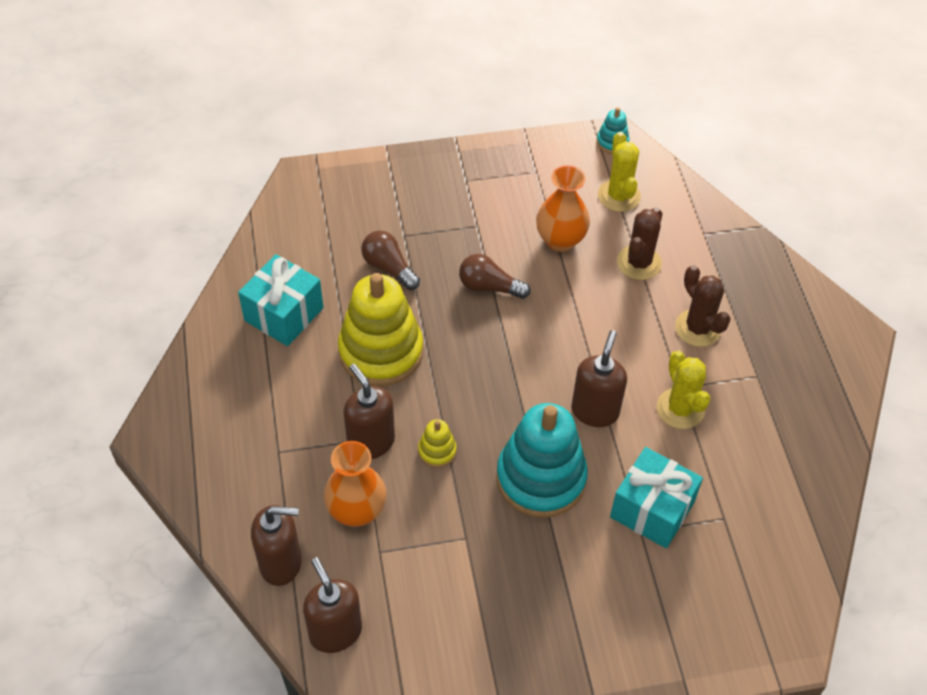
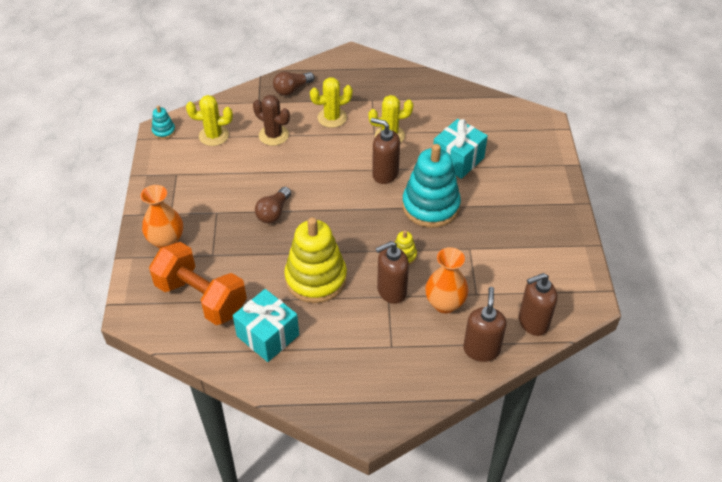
camera: 80 degrees left, 5 degrees down
brown light bulb [361,230,420,290] -> brown light bulb moved to [273,72,315,96]
orange vase [536,165,590,252] -> orange vase moved to [141,185,183,249]
brown cactus [675,265,731,347] -> yellow cactus [310,77,353,128]
none -> orange dumbbell [149,242,247,325]

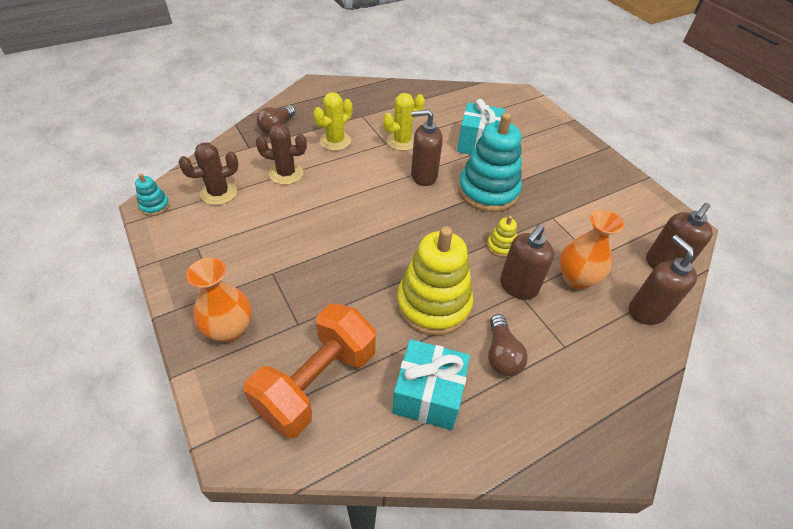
camera: 30 degrees left, 0 degrees up
orange dumbbell [149,242,247,325] -> orange dumbbell turned 60 degrees counterclockwise [244,303,376,438]
yellow cactus [186,95,233,146] -> brown cactus [178,142,239,205]
brown light bulb [255,187,291,223] -> brown light bulb moved to [488,314,528,376]

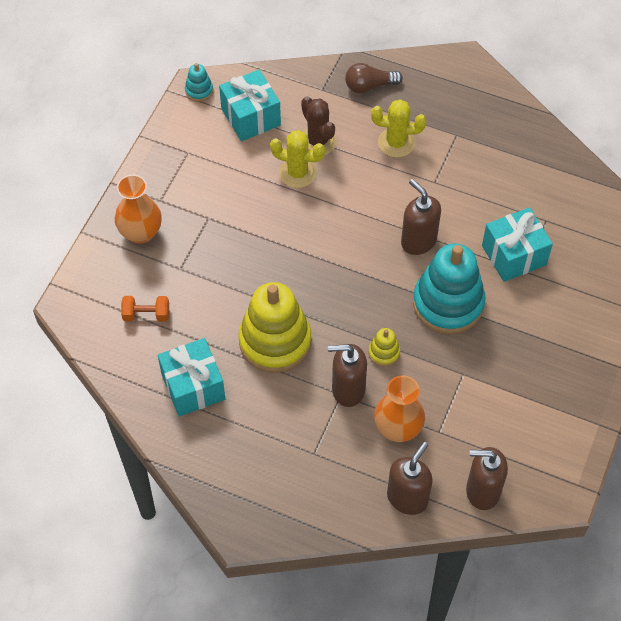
camera: 55 degrees right, 10 degrees up
brown cactus [178,142,239,205] -> turquoise gift [219,70,281,141]
orange dumbbell [244,303,376,438] -> orange dumbbell [121,296,169,322], size x0.44
yellow cactus [383,93,424,151] -> yellow cactus moved to [270,130,325,188]
brown light bulb [488,314,528,376] -> none

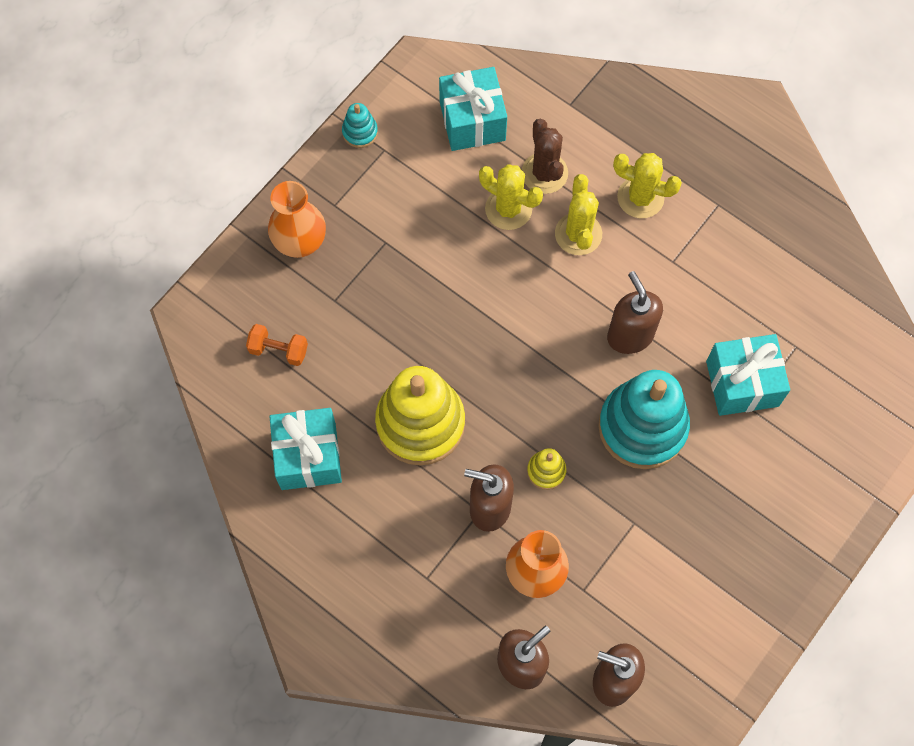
camera: 15 degrees right, 10 degrees up
turquoise stacking toy [185,63,213,102] -> turquoise stacking toy moved to [342,103,378,148]
brown light bulb [345,63,403,93] -> none
none -> yellow cactus [555,174,602,255]

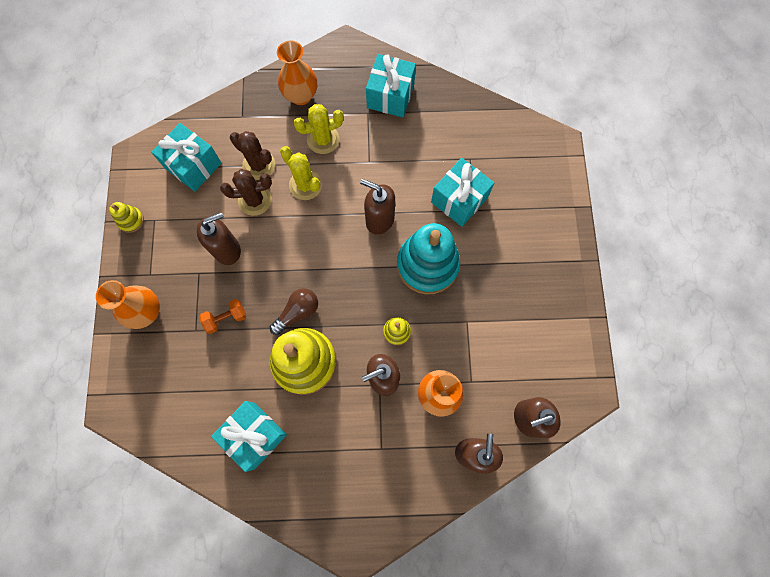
camera: 40 degrees left, 5 degrees up
orange dumbbell [246,324,308,366] -> orange dumbbell moved to [199,299,246,334]
turquoise stacking toy [342,103,378,148] -> yellow stacking toy [109,202,144,233]
yellow cactus [479,164,543,230] -> brown cactus [220,169,272,216]
none -> brown soap dispenser [197,212,241,265]
none -> brown light bulb [270,288,318,335]
none -> orange vase [277,40,317,105]
none -> turquoise gift [366,54,416,117]

